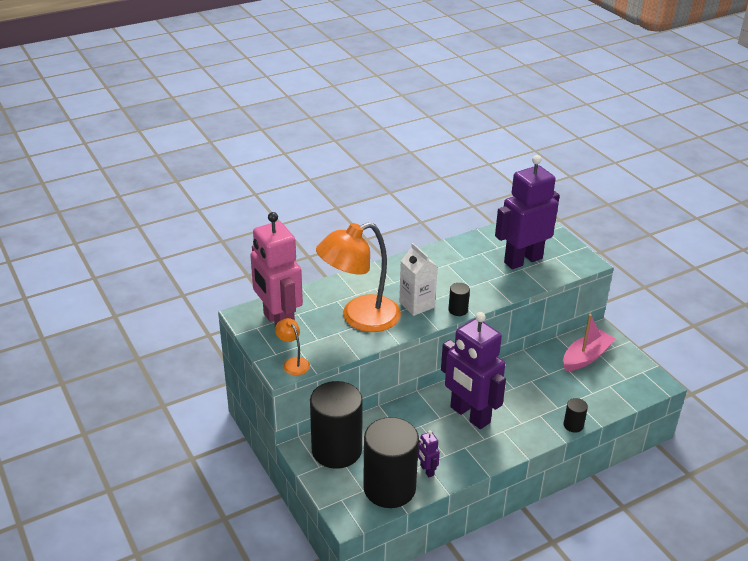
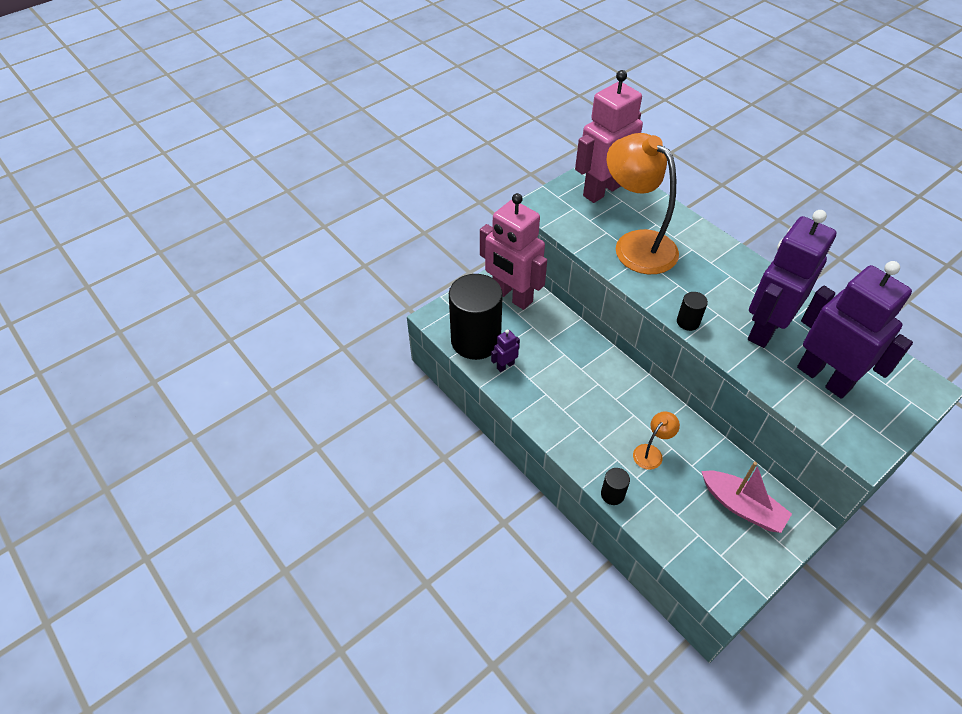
camera: 80 degrees right, 15 degrees up
orange lamp [275,318,310,375] -> orange lamp moved to [633,411,680,470]
black cylinder [310,381,363,469] -> pink robot [480,193,547,310]
white carton [399,243,438,316] -> none
purple robot [441,312,506,429] -> purple robot moved to [748,210,837,348]

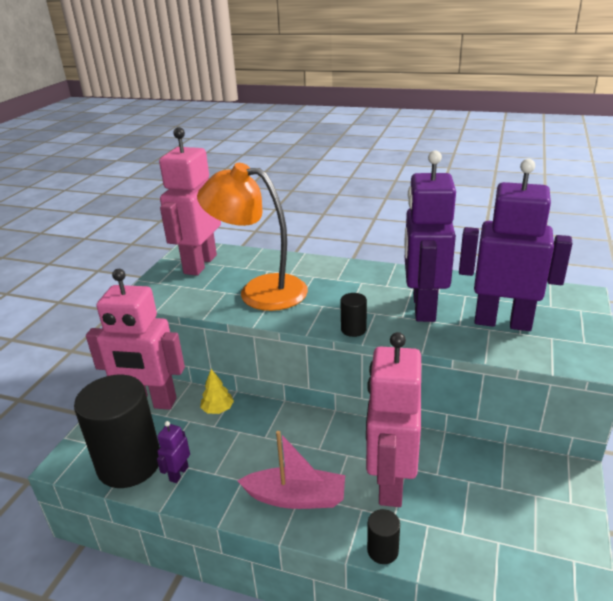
camera: 30 degrees left, 20 degrees down
orange lamp [633,411,680,470] -> pink robot [366,332,421,507]
pink boat [701,462,792,533] -> pink boat moved to [238,431,345,509]
none -> yellow tree [200,369,234,414]

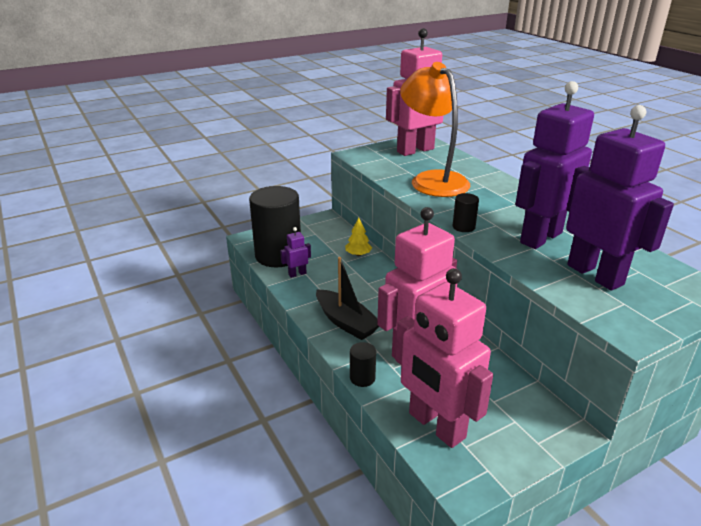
camera: 40 degrees right, 0 degrees up
pink robot [86,269,185,410] -> pink robot moved to [395,268,493,448]
pink boat [238,431,345,509] -> black boat [316,257,379,340]

